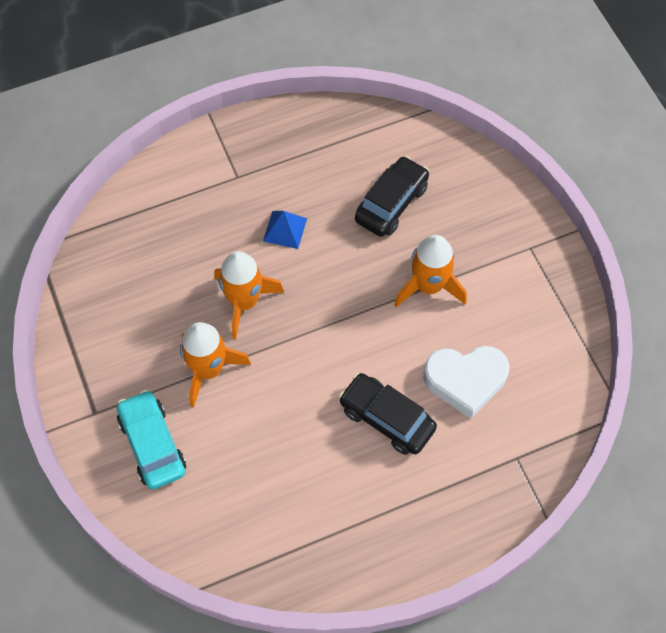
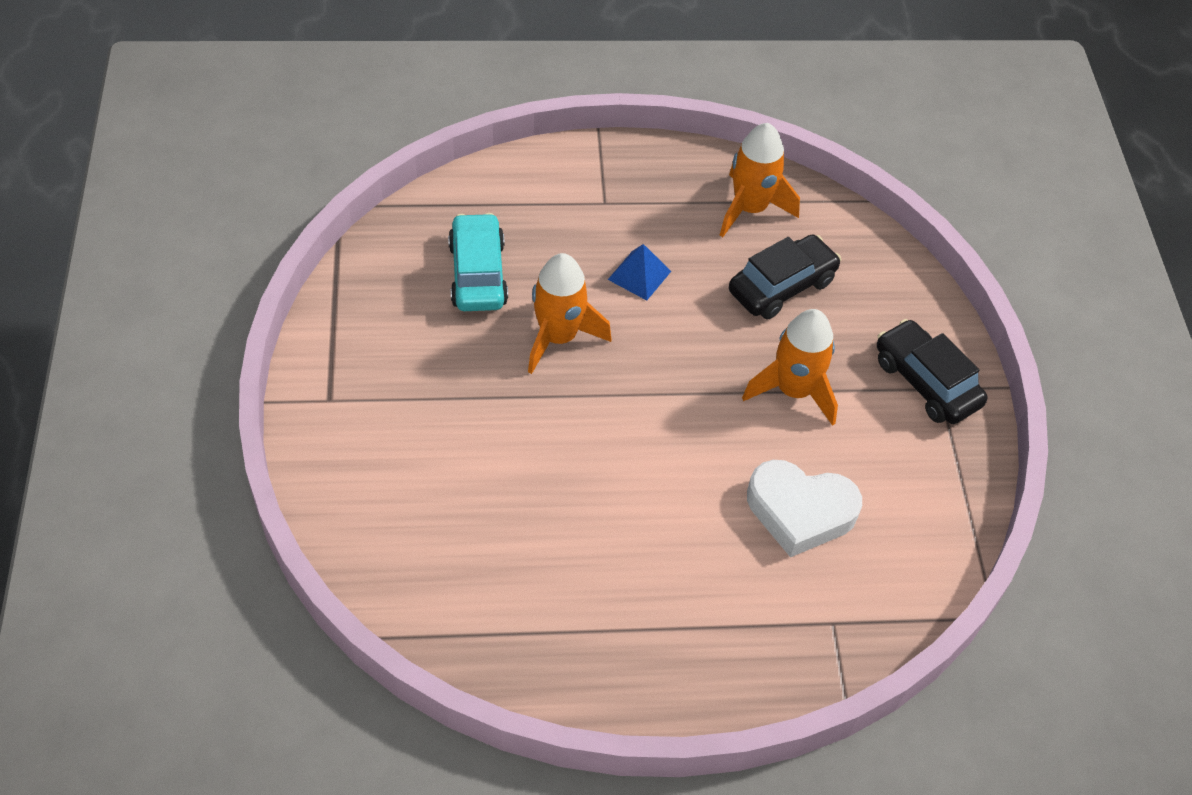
camera: 15 degrees right, 10 degrees down
turquoise car [117,390,186,490] -> turquoise car moved to [448,213,508,311]
orange rocket [180,322,251,408] -> orange rocket moved to [720,123,800,237]
black car [339,373,437,455] -> black car moved to [877,319,988,424]

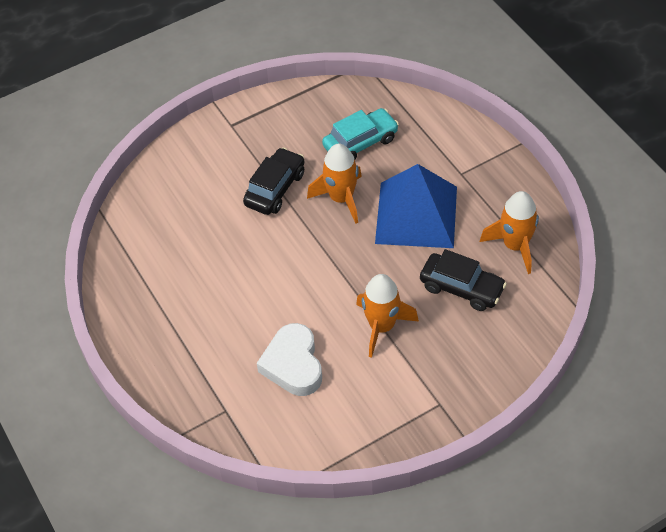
camera: 70 degrees right, 0 degrees up
blue pyramid [608,244,671,300] -> blue pyramid [375,164,457,248], size x2.42
black car [877,319,988,424] -> black car moved to [243,147,305,215]

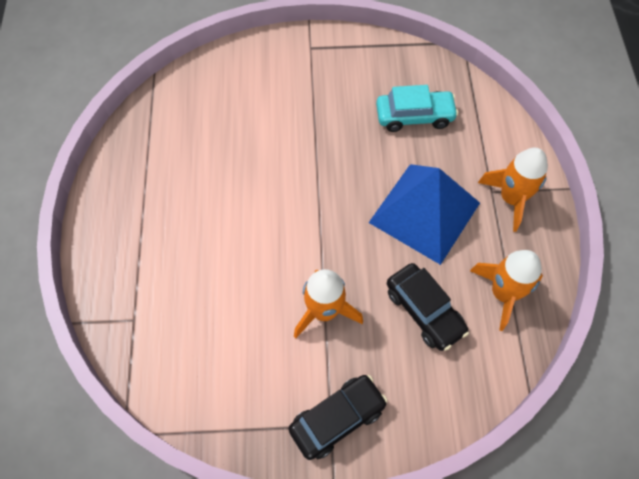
camera: 25 degrees right, 10 degrees up
black car [243,147,305,215] -> black car moved to [288,375,388,460]
white heart [257,323,322,396] -> none
orange rocket [307,144,362,224] -> orange rocket moved to [478,148,548,232]

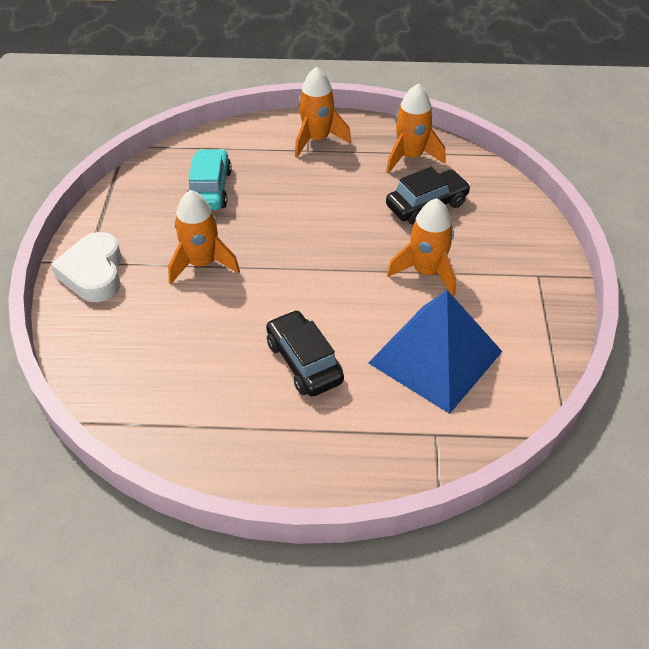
camera: 85 degrees left, 15 degrees down
black car [288,375,388,460] -> black car moved to [266,310,344,397]
blue pyramid [369,164,480,265] -> blue pyramid moved to [368,290,503,414]
none -> white heart [51,232,122,302]
none -> orange rocket [168,190,240,284]

